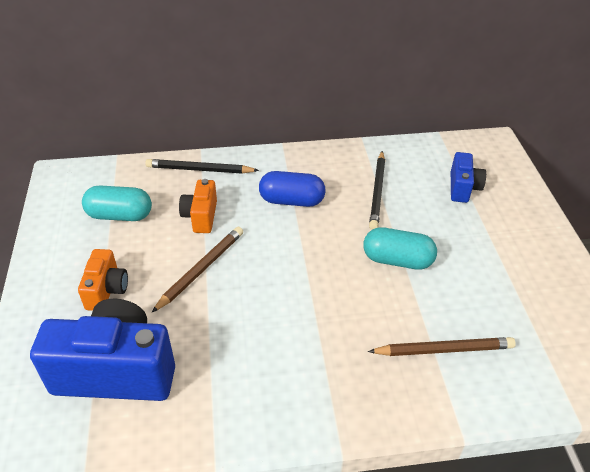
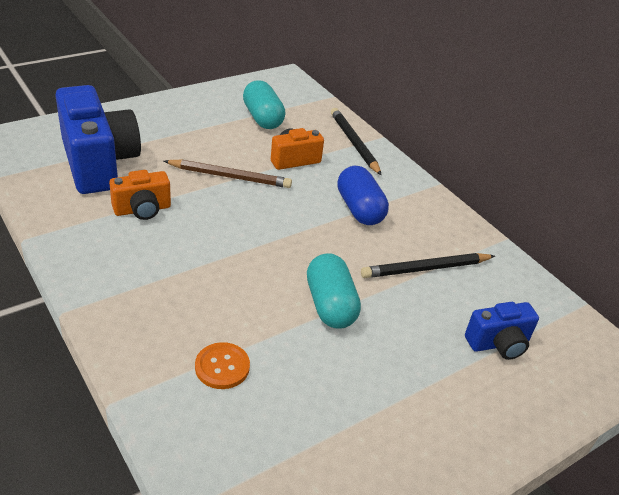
camera: 60 degrees right, 5 degrees down
orange camera [78,249,128,311] -> orange camera moved to [109,170,171,220]
brown pencil [368,337,516,356] -> orange button [195,342,250,389]

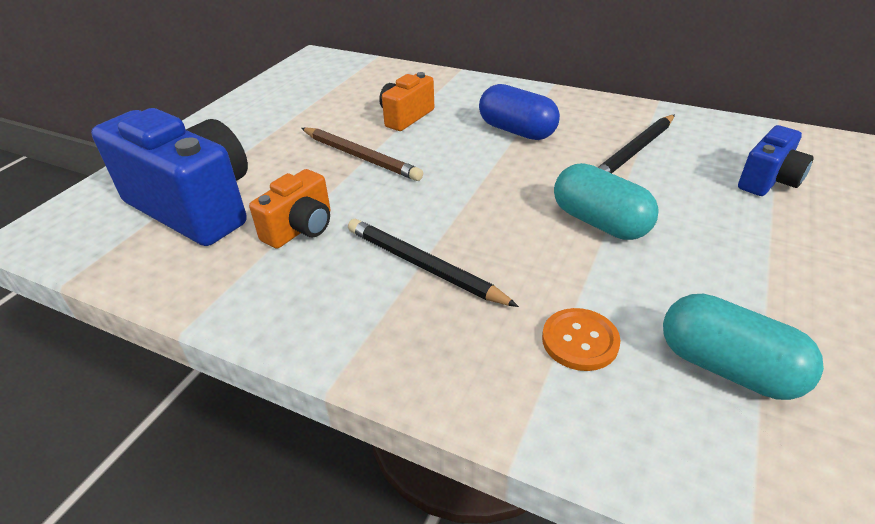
camera: 25 degrees left, 0 degrees up
brown pencil [164,159,292,188] -> brown pencil turned 60 degrees clockwise [301,127,423,181]
turquoise capsule [243,80,286,129] -> turquoise capsule moved to [663,294,824,400]
black pencil [331,108,382,176] -> black pencil moved to [348,219,519,307]

